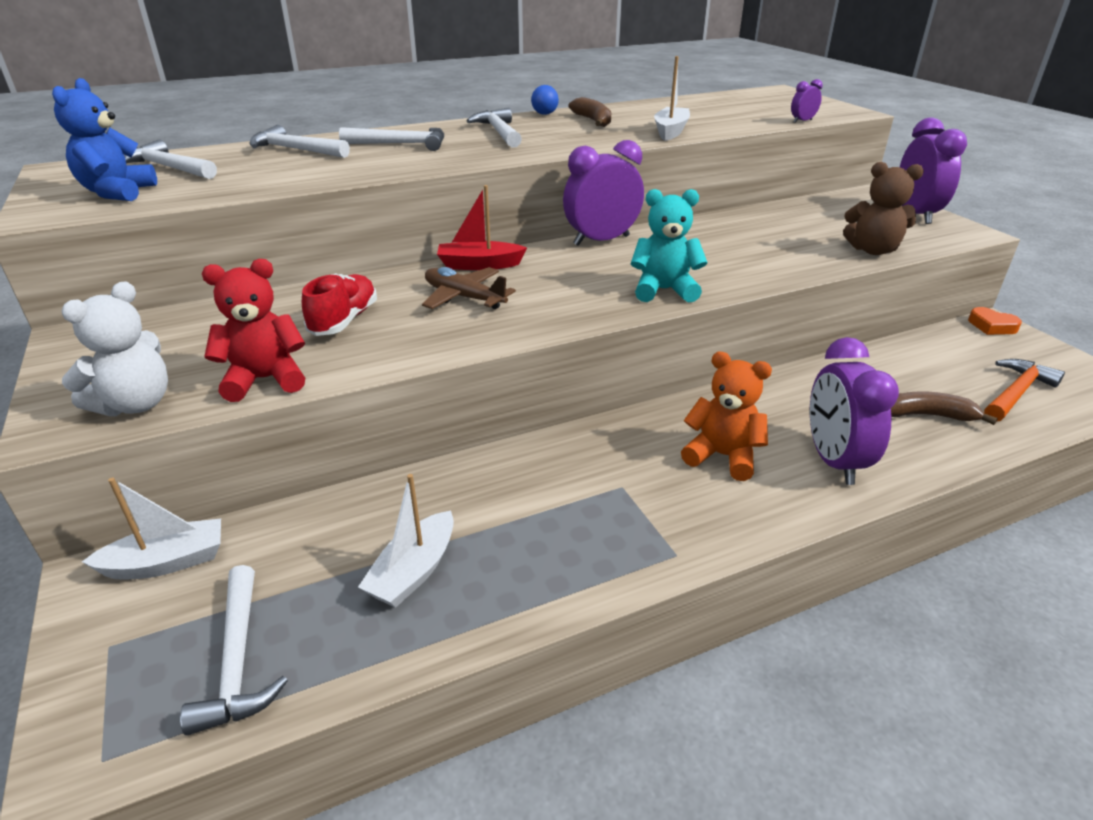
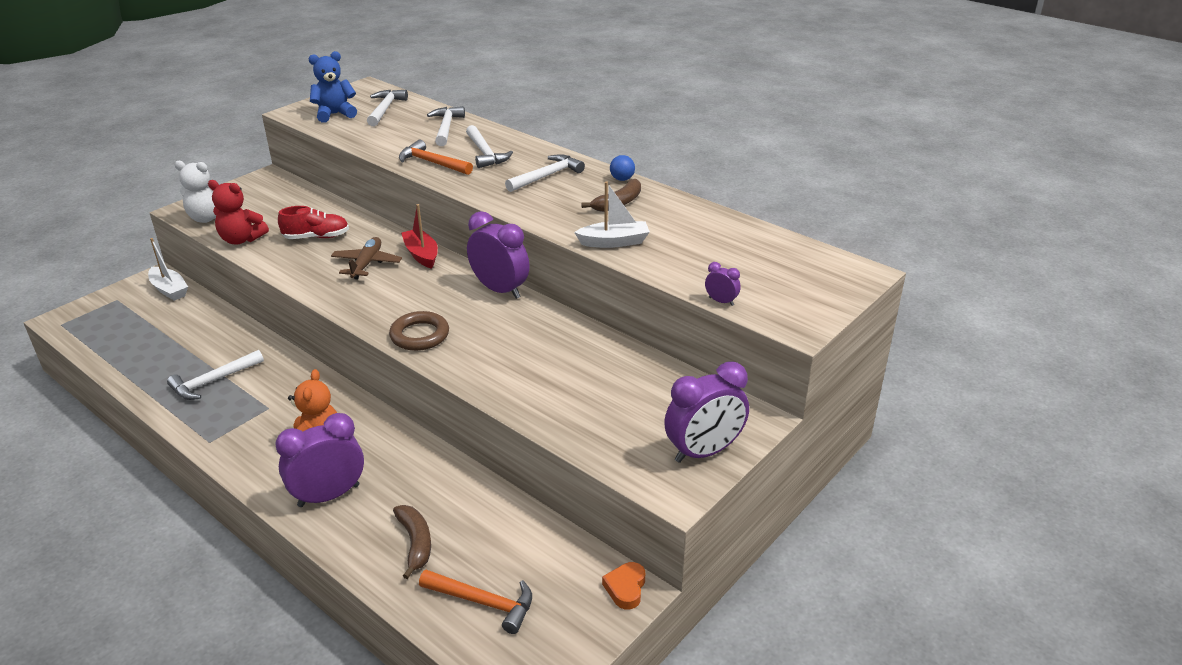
camera: 65 degrees right, 0 degrees up
white hammer [180,565,288,735] -> white hammer moved to [167,350,264,400]
red teddy bear [202,259,305,402] -> red teddy bear turned 150 degrees clockwise [208,180,269,245]
white boat [358,474,454,608] -> none
turquoise teddy bear [631,189,708,303] -> brown ring [389,311,449,351]
brown teddy bear [843,162,924,255] -> none
none -> orange hammer [399,140,473,175]

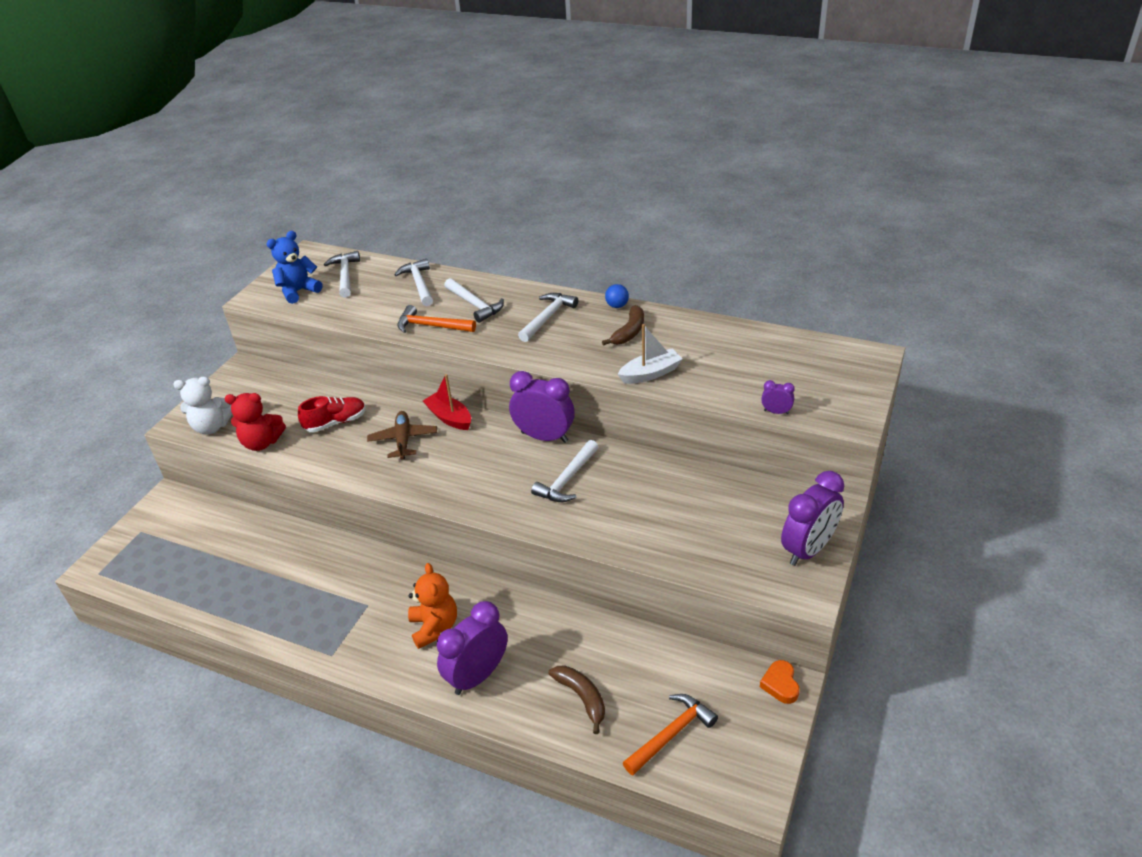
camera: 15 degrees left, 5 degrees up
white boat [148,238,188,301] -> none
white hammer [167,350,264,400] -> white hammer moved to [531,440,598,502]
brown ring [389,311,449,351] -> none
orange hammer [419,570,532,634] -> orange hammer turned 45 degrees counterclockwise [623,694,718,775]

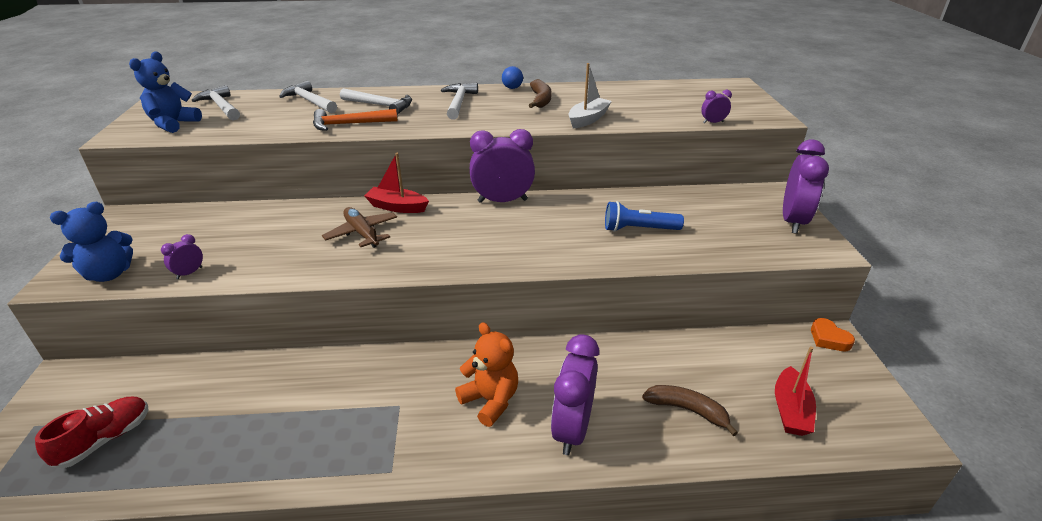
camera: 30 degrees left, 5 degrees down
white teddy bear [173,377,232,435] -> blue teddy bear [50,202,133,282]
red teddy bear [225,393,286,451] -> purple clock [161,234,203,279]
red shoe [298,396,366,432] -> red shoe moved to [35,397,148,468]
white hammer [531,440,598,502] -> none
orange hammer [623,694,718,775] -> red boat [775,347,816,436]
none -> blue flashlight [605,201,684,232]

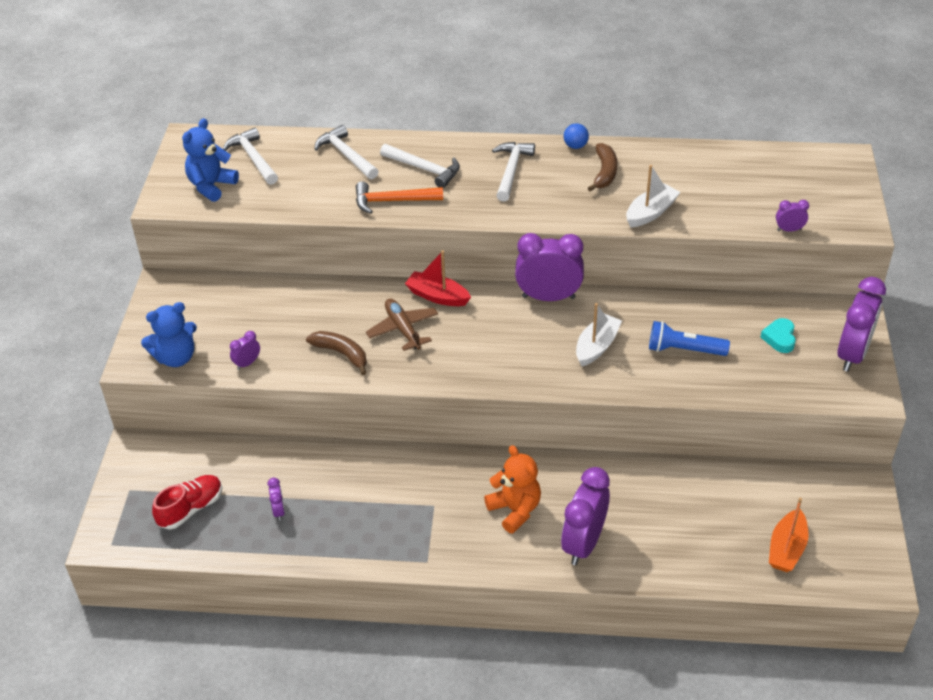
camera: 10 degrees right, 10 degrees up
brown banana [642,385,738,436] -> brown banana moved to [306,331,367,375]
red boat [775,347,816,436] -> orange boat [769,498,809,572]
orange heart [811,318,855,351] -> none
none -> purple clock [267,478,285,521]
none -> white boat [576,303,622,366]
none -> turquoise heart [760,318,796,353]

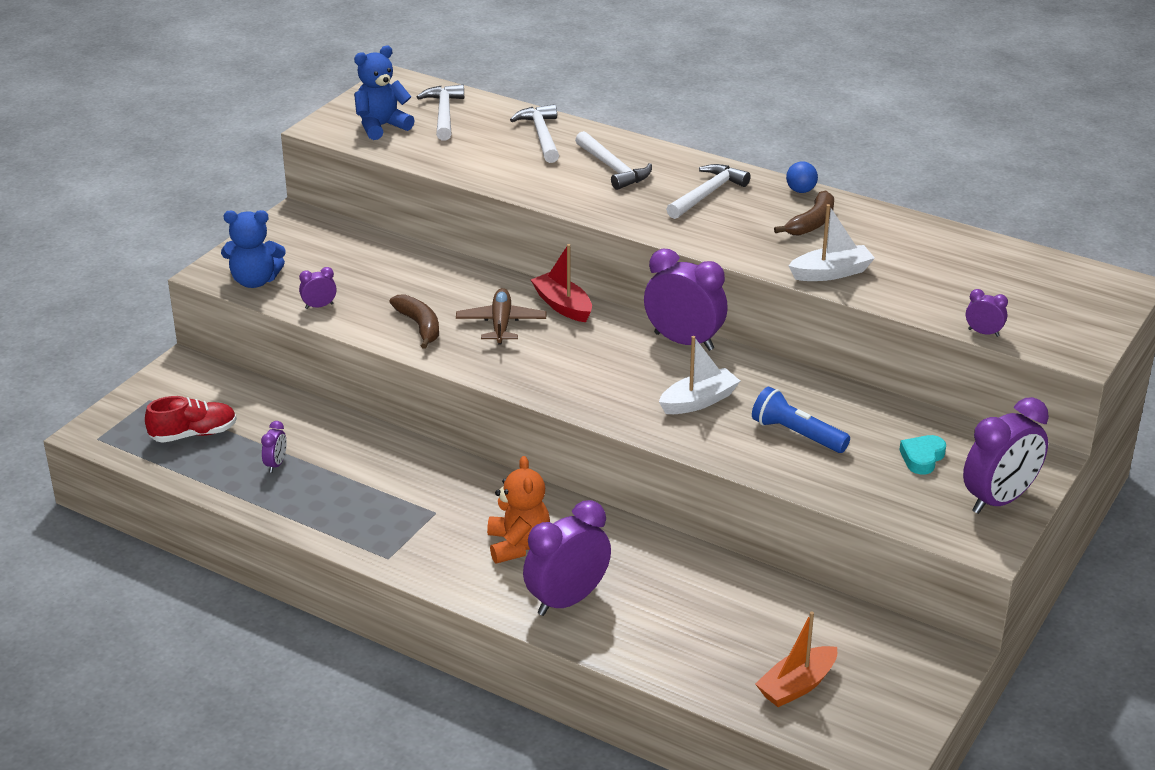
camera: 25 degrees right, 10 degrees down
orange hammer [356,181,443,214] -> none

